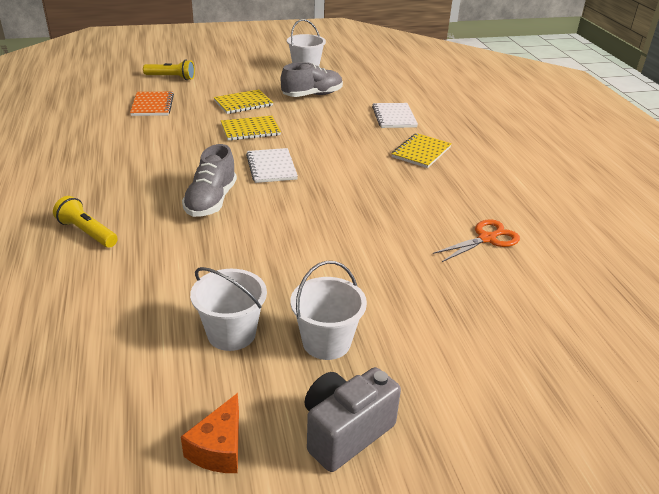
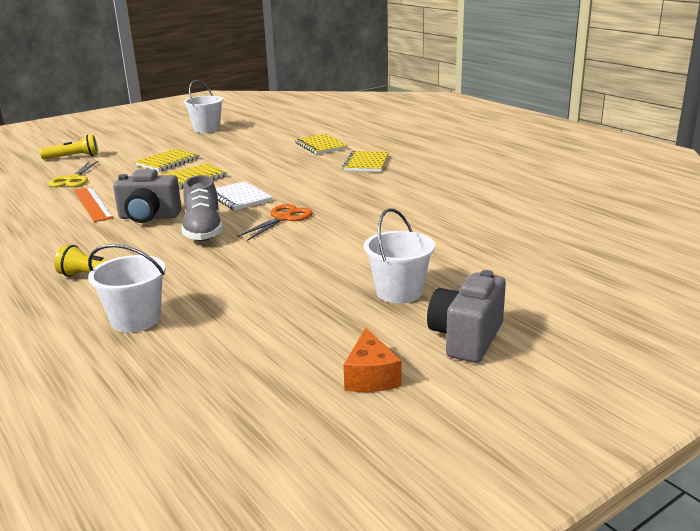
camera: 20 degrees left, 10 degrees down
orange notebook [130,92,174,116] -> yellow scissors [49,161,98,187]
white bucket [190,267,267,351] -> white bucket moved to [88,244,166,333]
grey shoe [281,62,343,97] -> none
white notebook [372,103,418,128] -> yellow notebook [295,134,348,155]
orange scissors [433,219,520,262] -> orange scissors moved to [237,204,313,241]
none -> orange ruler [74,187,114,222]
none -> grey camera [113,169,182,223]

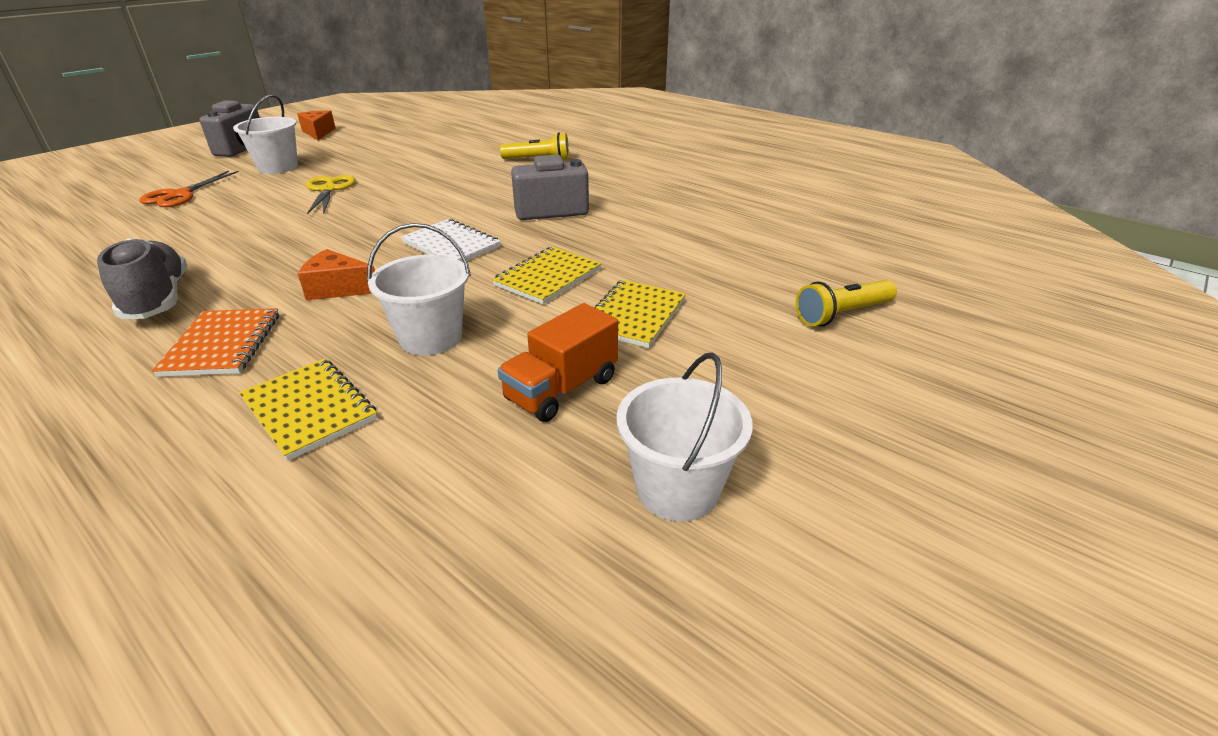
camera: 165 degrees right, 10 degrees up
yellow scissors [49,161,98,187] -> yellow scissors moved to [306,175,356,214]
orange ruler [74,187,114,222] -> none
white bucket [88,244,166,333] -> white bucket moved to [367,223,471,355]
grey shoe [182,175,223,241] -> grey shoe moved to [97,238,187,319]
orange scissors [237,204,313,241] -> orange scissors moved to [139,171,239,207]
yellow notebook [343,151,389,172] -> orange notebook [152,308,279,377]
none -> orange cheese [298,249,375,301]
none -> orange truck [498,303,618,422]

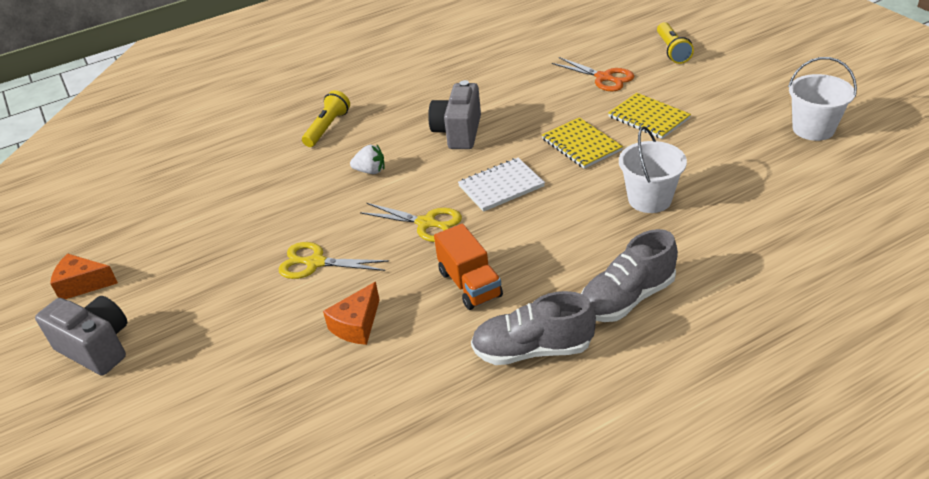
camera: 65 degrees left, 5 degrees up
orange scissors [139,171,239,207] -> orange scissors moved to [552,57,634,91]
orange notebook [152,308,279,377] -> grey shoe [581,229,678,322]
white bucket [233,94,298,174] -> none
yellow notebook [239,358,377,461] -> none
orange cheese [298,249,375,301] -> orange cheese moved to [323,282,380,345]
orange truck [498,303,618,422] -> orange truck moved to [434,224,503,310]
none -> white strawberry [350,145,385,174]
none -> yellow scissors [360,203,462,242]

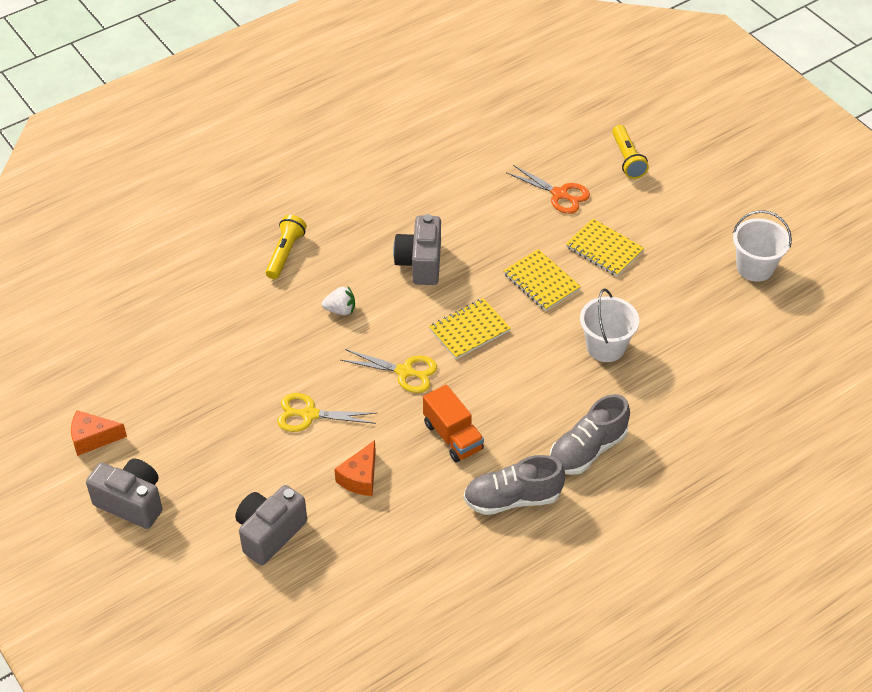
camera: 10 degrees left, 10 degrees up
white notebook [458,158,545,212] -> yellow notebook [429,298,511,359]
none -> grey camera [235,485,307,565]

